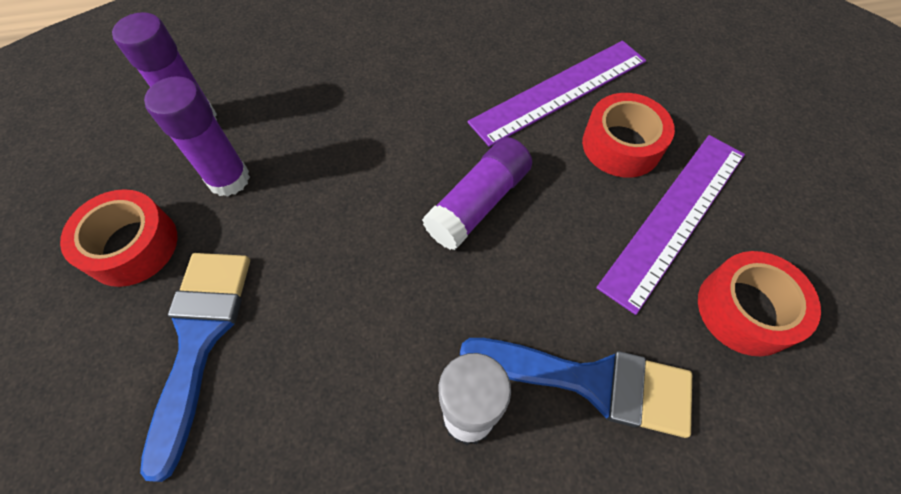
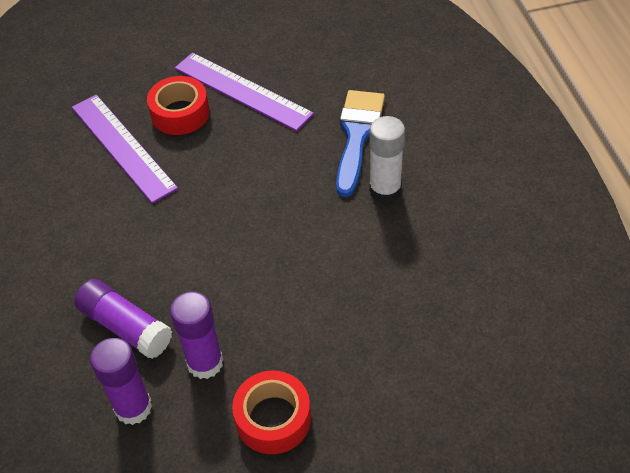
camera: 90 degrees left, 10 degrees down
blue brush [140,253,250,482] -> none
purple glue stick [422,137,532,250] -> purple glue stick moved to [74,279,172,359]
red tape [698,251,821,356] -> none

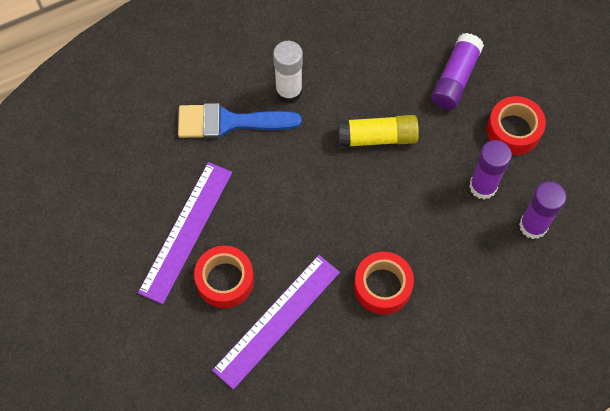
camera: 105 degrees left, 15 degrees up
purple glue stick [74,279,172,359] -> purple glue stick moved to [431,33,484,110]
none -> yellow glue stick [338,115,419,148]
none -> red tape [354,252,414,315]

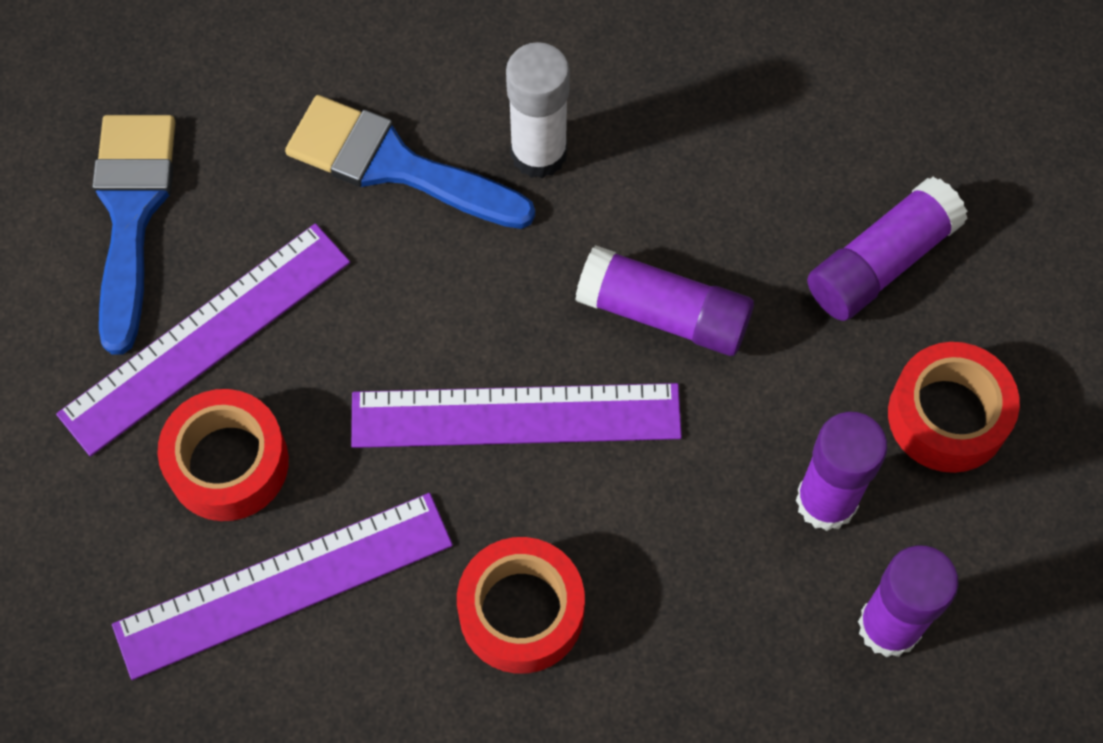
camera: 25 degrees right, 0 degrees up
yellow glue stick [338,115,419,148] -> purple glue stick [575,245,754,356]
none -> blue brush [92,115,175,355]
none -> purple ruler [351,383,682,448]

